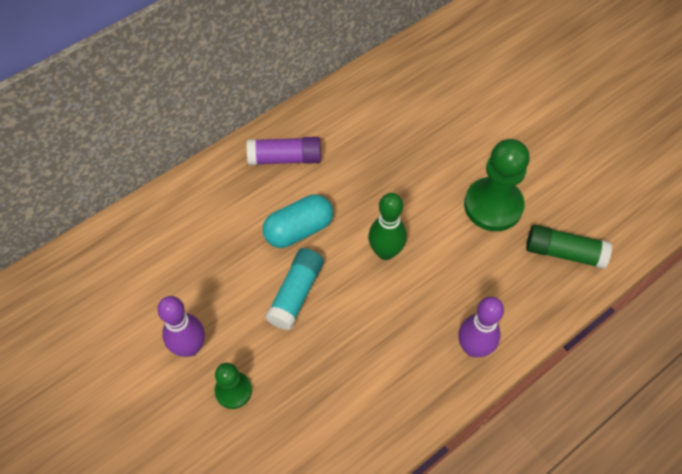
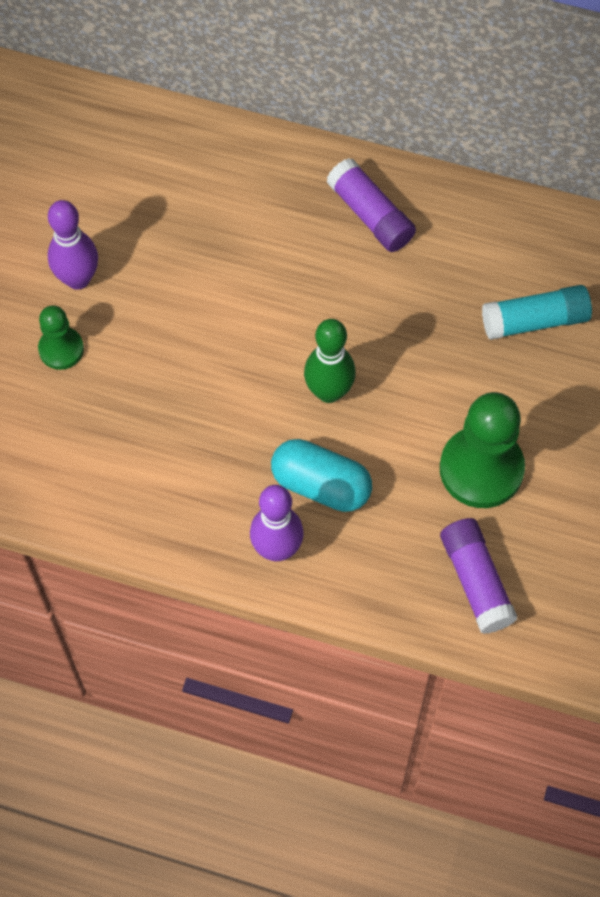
camera: 55 degrees right, 5 degrees up
turquoise capsule [263,194,333,248] -> turquoise capsule moved to [271,439,372,512]
turquoise glue stick [265,248,324,330] -> turquoise glue stick moved to [482,285,592,340]
green glue stick [526,225,612,269] -> purple glue stick [440,518,518,634]

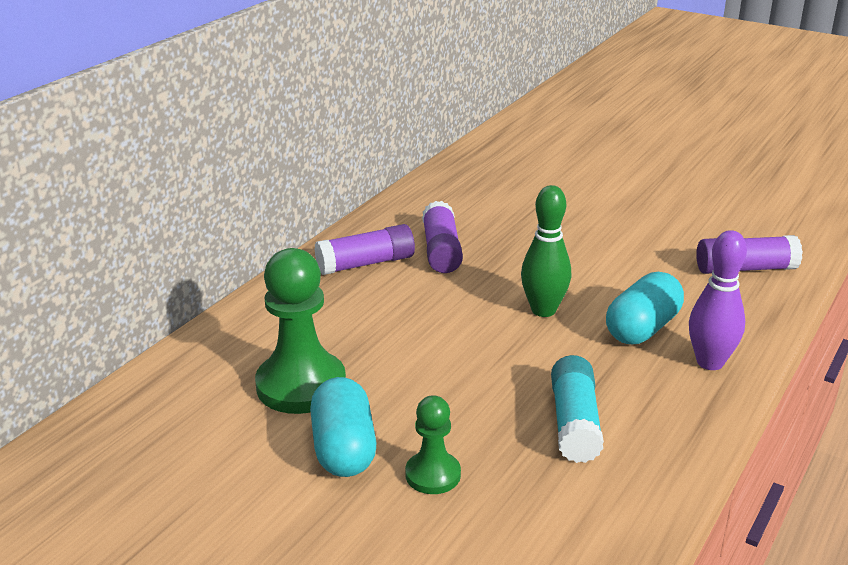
camera: 75 degrees left, 35 degrees down
purple bowling pin [48,200,98,290] -> turquoise capsule [310,377,376,477]
green pawn [440,392,525,508] -> green pawn moved to [255,248,346,414]
turquoise glue stick [482,285,592,340] -> turquoise glue stick moved to [551,355,604,463]
none -> purple glue stick [422,201,463,273]

